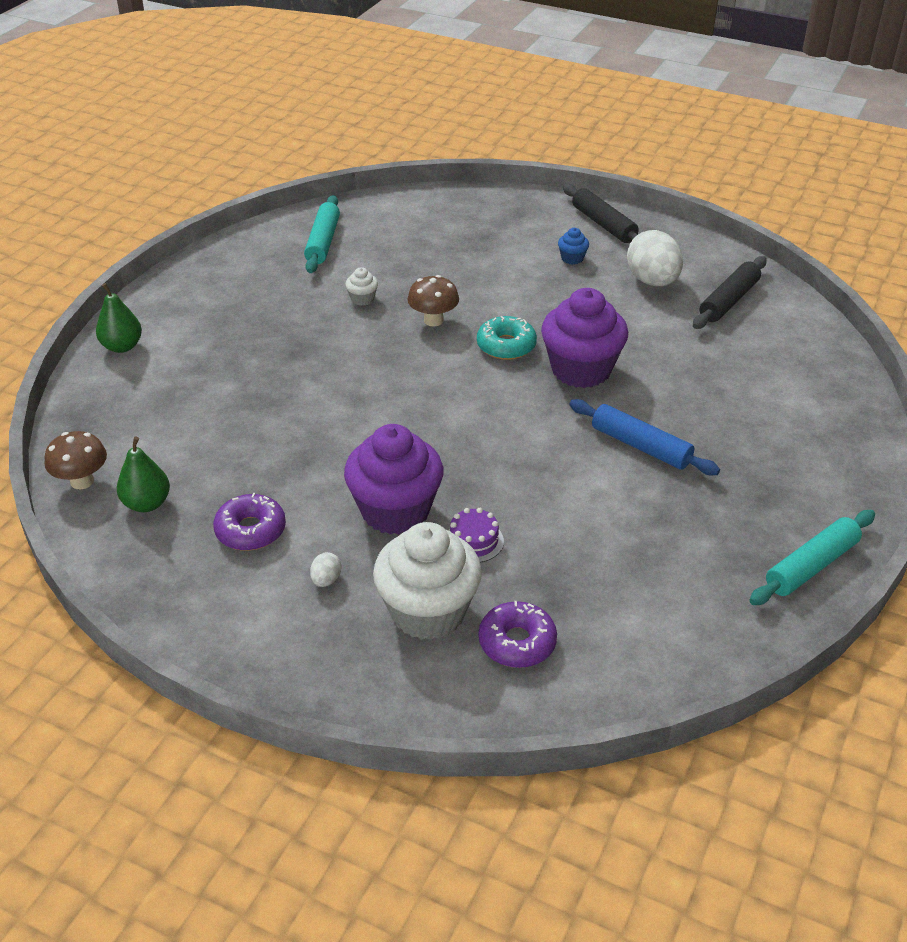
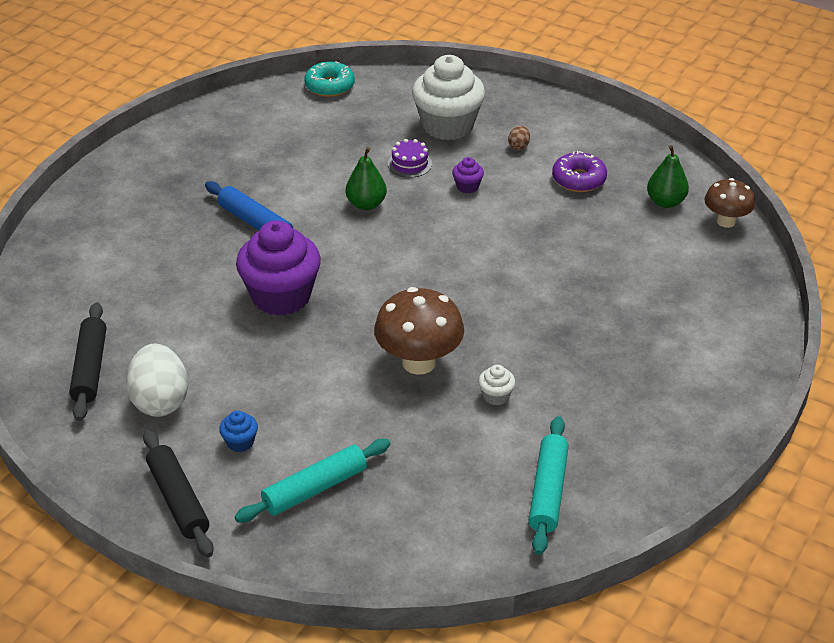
camera: 175 degrees left, 0 degrees up
green pear [96,283,142,353] -> green pear moved to [346,147,387,210]
white egg [310,552,342,587] -> brown egg [508,126,530,150]
purple cupcake [344,424,443,535] -> purple cupcake [452,157,484,193], size x0.41
brown mushroom [407,275,459,327] -> brown mushroom [374,287,464,375], size x1.60
turquoise donut [477,316,537,360] -> turquoise donut moved to [304,61,355,97]
purple donut [479,601,557,668] -> none
black rolling pin [693,256,767,329] -> black rolling pin turned 45 degrees counterclockwise [69,302,106,421]
turquoise rolling pin [749,510,875,605] -> turquoise rolling pin moved to [235,439,391,523]

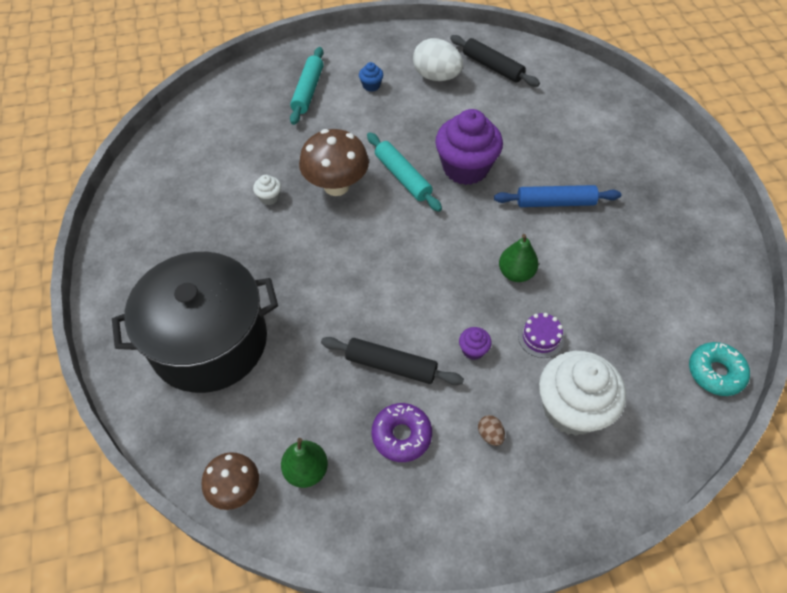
camera: 135 degrees right, 15 degrees up
black rolling pin [143,430,214,558] -> black rolling pin moved to [321,337,464,385]
turquoise rolling pin [529,416,569,555] -> turquoise rolling pin moved to [367,132,442,212]
none -> black pot [112,252,278,393]

